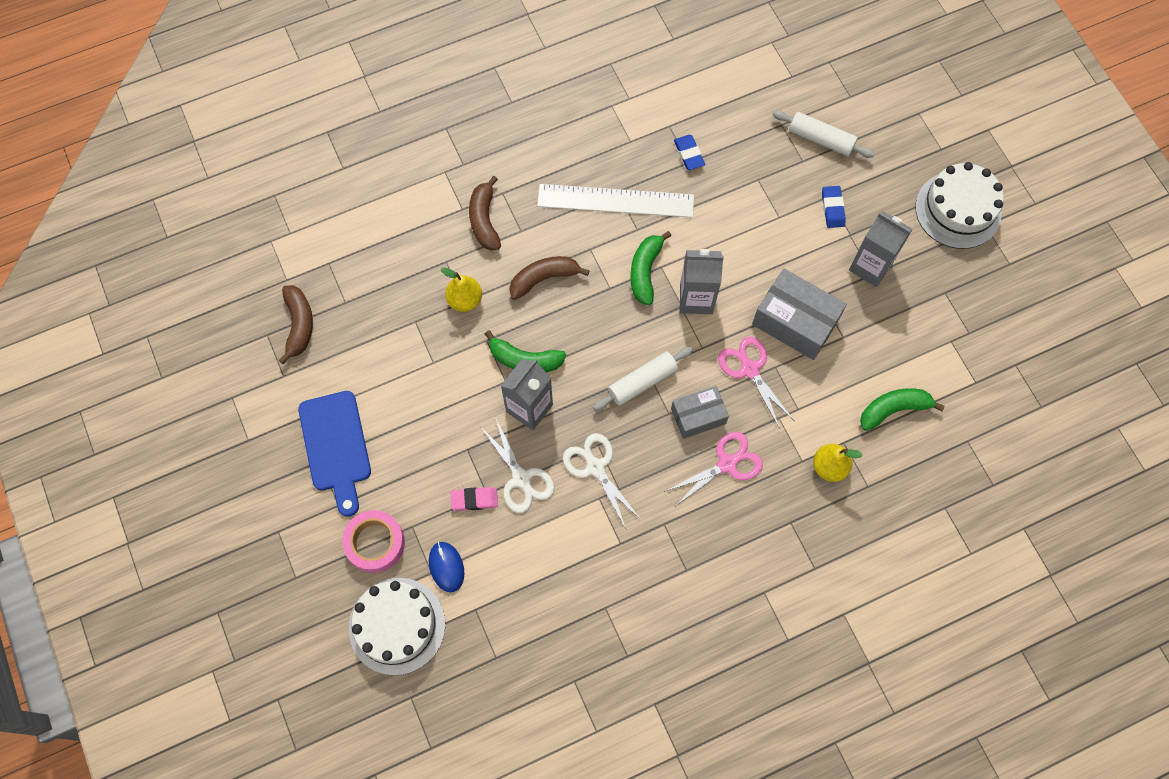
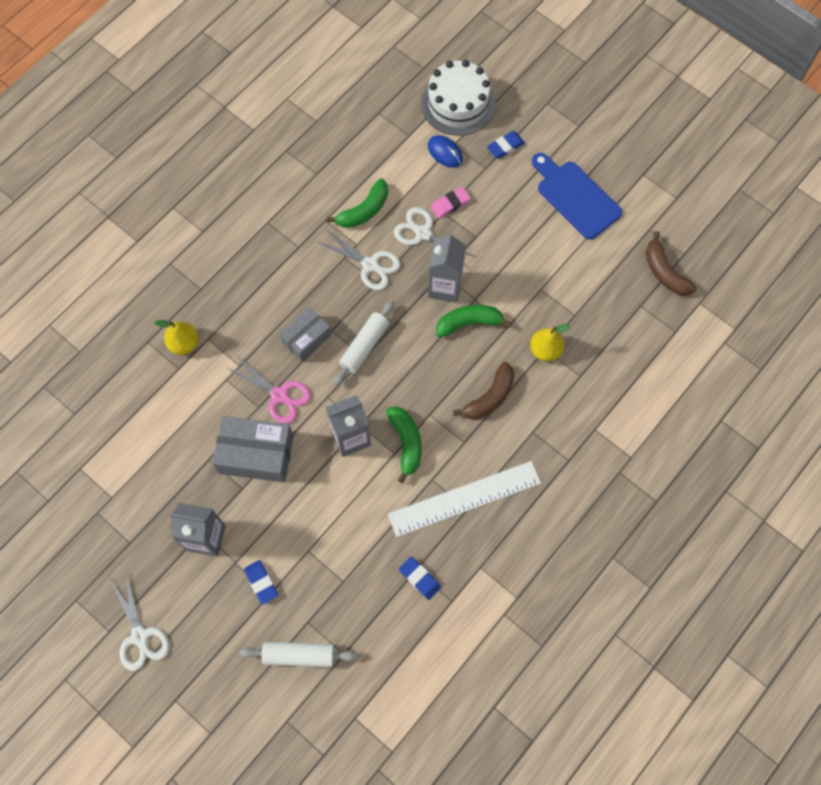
camera: 155 degrees right, 0 degrees up
pink tape [342,510,405,573] -> blue eraser [487,131,525,158]
brown banana [469,176,501,250] -> none
pink scissors [664,432,763,507] -> none
green banana [860,388,945,431] -> green banana moved to [327,178,388,228]
white cake [915,162,1004,249] -> white scissors [111,572,169,671]

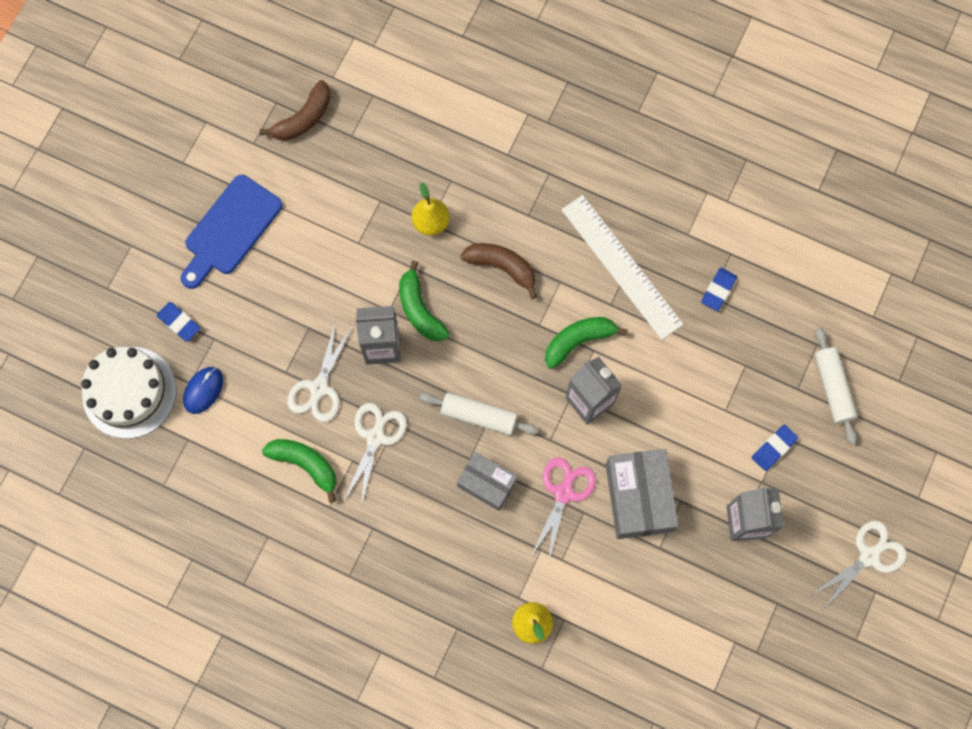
camera: 105 degrees left, 5 degrees up
pink eraser [431,187,471,218] -> none

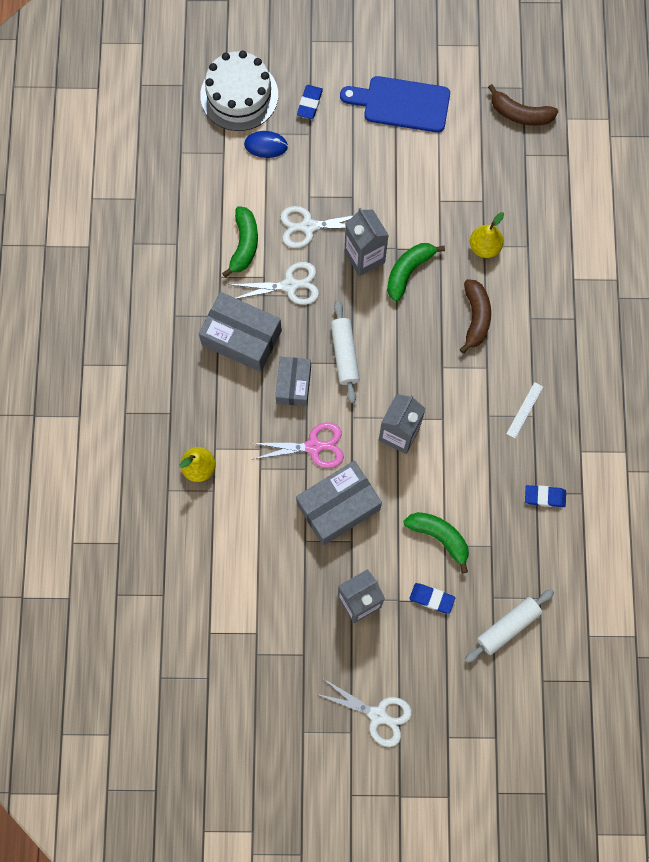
camera: 65 degrees right, 0 degrees up
green banana [545,317,627,369] -> green banana moved to [403,512,469,573]
white ruler [561,195,683,340] -> white ruler [506,382,543,438], size x0.41
none -> grey box [199,292,282,372]

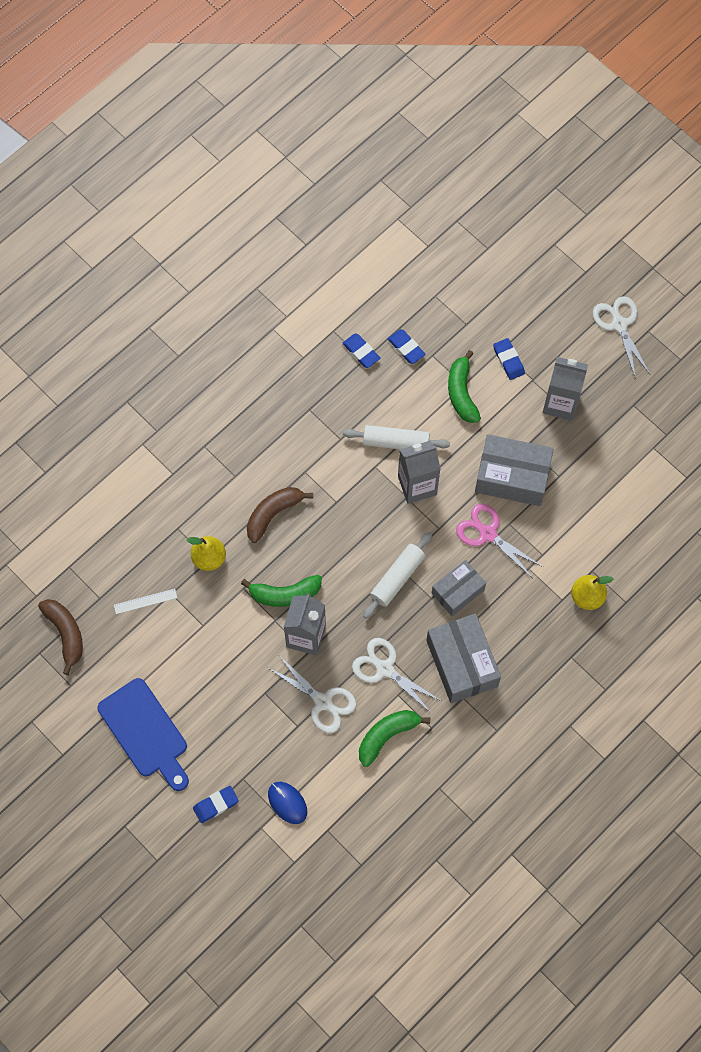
camera: 135 degrees left, 5 degrees down
white cake [200,51,278,131] -> none
white rolling pin [465,589,554,663] -> white rolling pin moved to [343,425,450,449]
white ruler [506,382,543,438] -> white ruler moved to [114,589,177,614]
none -> blue eraser [388,329,426,364]

